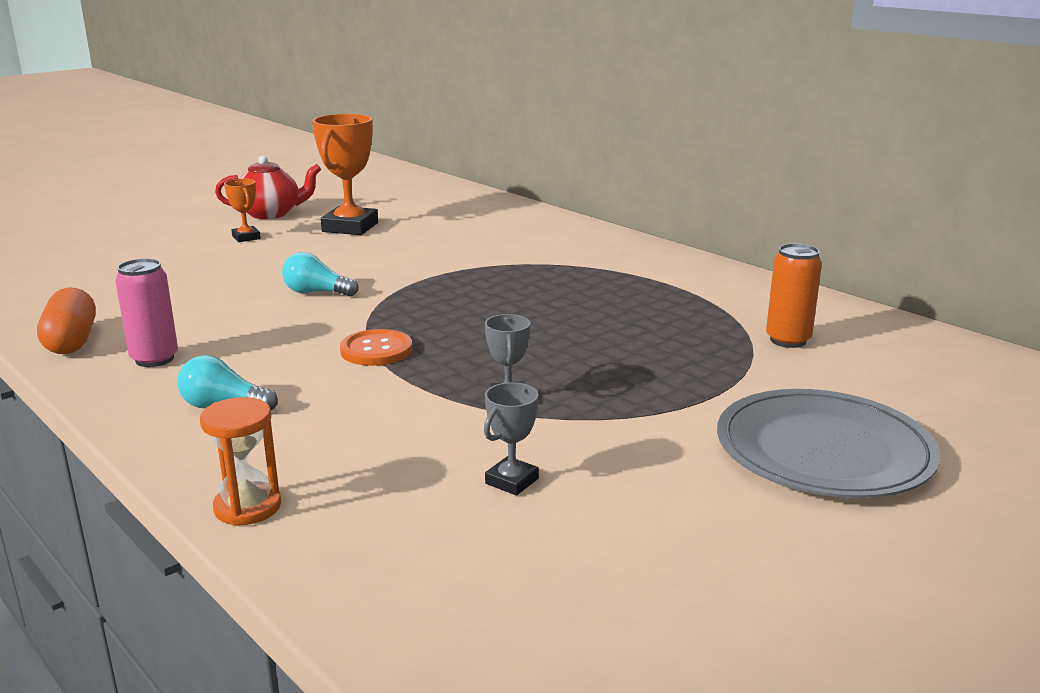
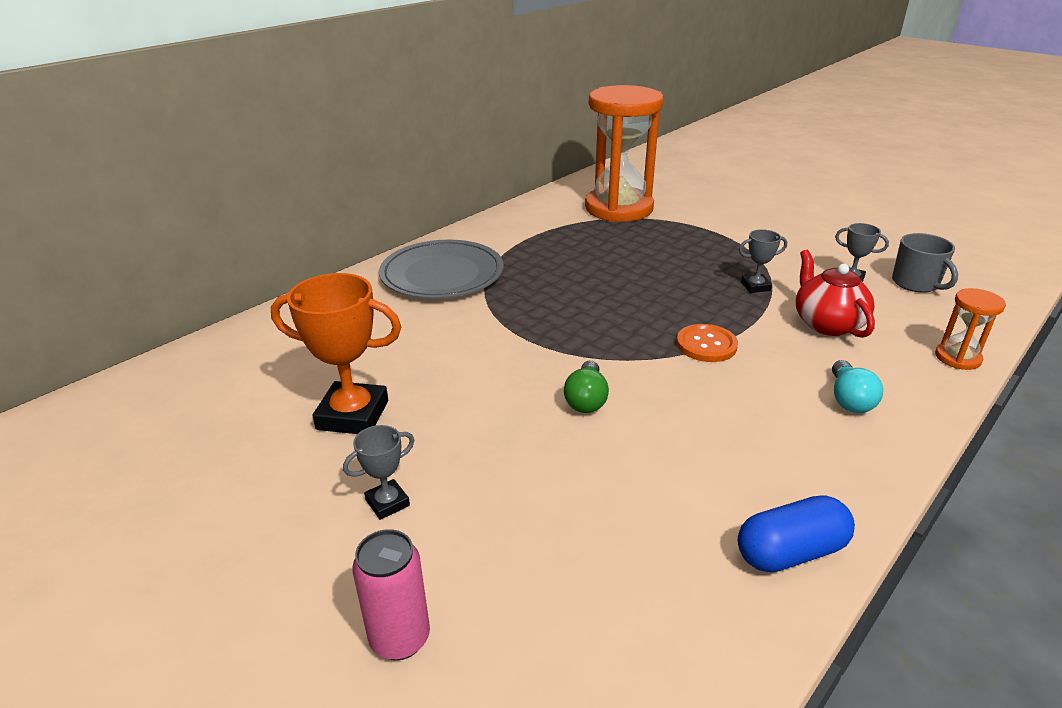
camera: 95 degrees left, 10 degrees up
orange capsule [37,287,96,354] -> blue capsule [738,495,855,572]
pink can [115,258,178,367] -> pink can moved to [352,529,430,660]
red teapot [215,156,321,219] -> red teapot moved to [796,250,875,338]
orange trophy [224,179,261,242] -> grey trophy [343,425,414,520]
turquoise light bulb [282,252,359,297] -> green light bulb [564,360,609,413]
grey plate [717,389,940,498] -> grey plate moved to [379,240,504,299]
orange can [766,244,822,348] -> orange hourglass [585,85,664,222]
none -> grey mug [892,233,958,293]

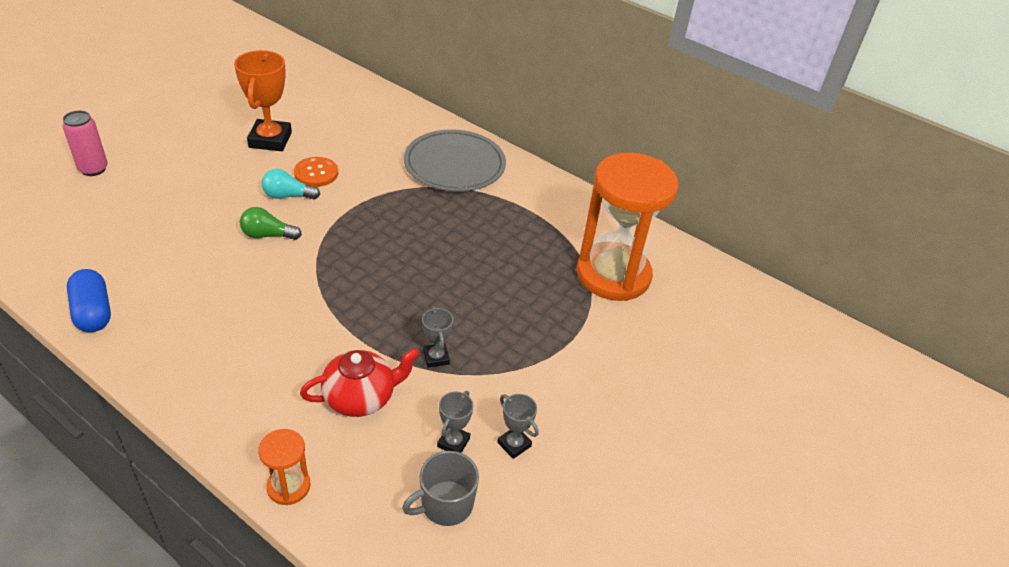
camera: 80 degrees right, 10 degrees up
grey trophy [343,425,414,520] -> grey trophy moved to [497,394,539,459]
orange button [676,324,738,362] -> orange button moved to [294,157,338,187]
turquoise light bulb [832,360,883,413] -> turquoise light bulb moved to [262,169,320,200]

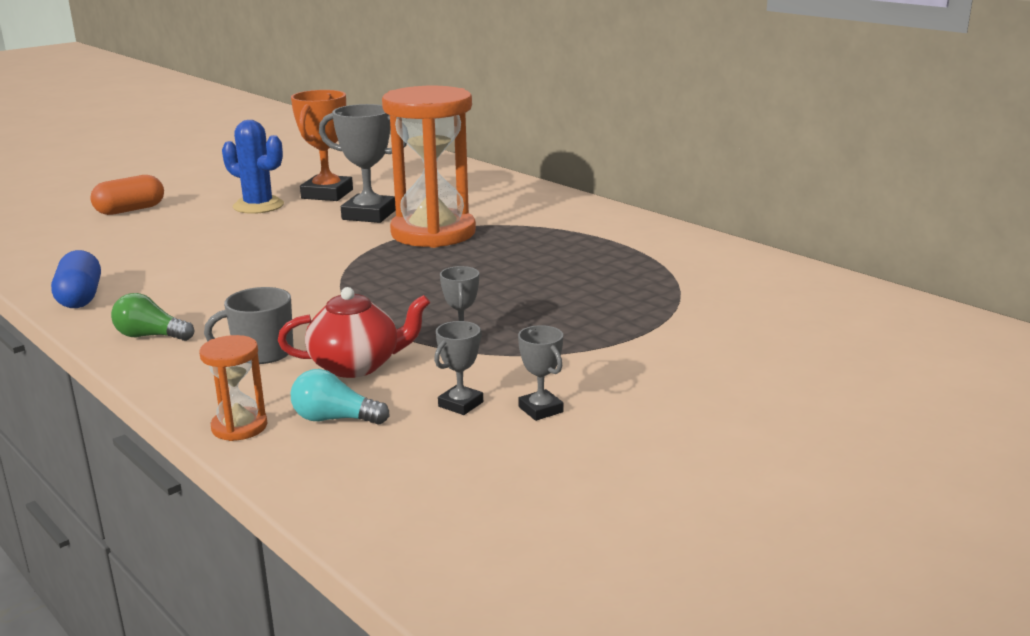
camera: 15 degrees right, 20 degrees down
pink can [62,111,108,176] -> orange capsule [90,175,164,215]
green light bulb [240,207,302,240] -> green light bulb moved to [111,293,194,341]
turquoise light bulb [262,169,320,200] -> turquoise light bulb moved to [291,369,390,424]
orange button [294,157,338,187] -> grey trophy [319,104,407,223]
grey mug [402,451,479,526] -> grey mug moved to [204,287,294,364]
grey plate [404,130,506,191] -> none
orange hourglass [577,153,678,301] -> orange hourglass moved to [382,86,476,248]
none -> blue cactus [222,120,284,214]

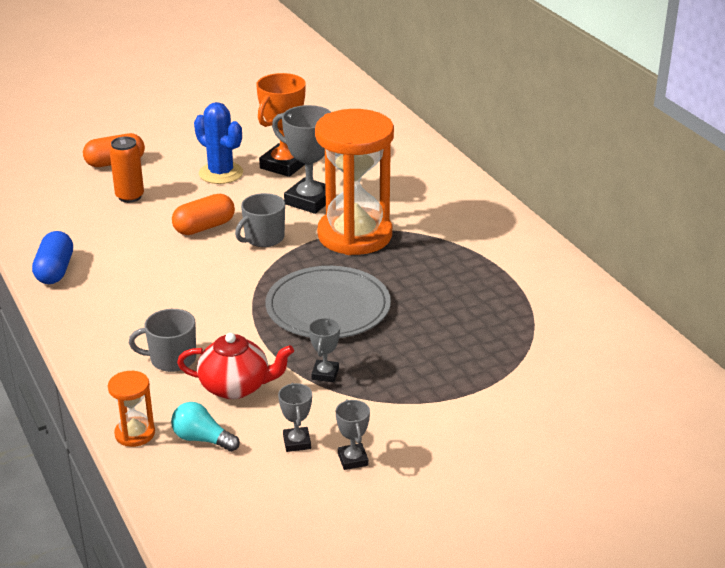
camera: 15 degrees right, 10 degrees up
green light bulb [111,293,194,341] -> none
grey trophy [434,321,483,415] -> grey trophy turned 60 degrees counterclockwise [278,383,312,452]
none -> orange can [109,136,144,203]
none -> orange capsule [172,194,235,235]
none -> grey mug [235,193,285,247]
none -> grey plate [265,266,391,338]

